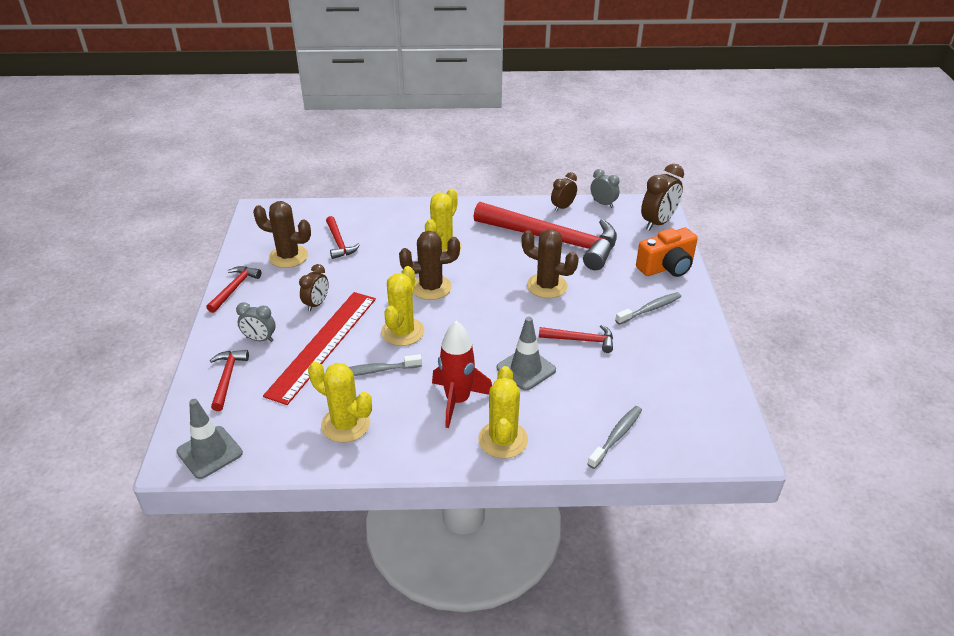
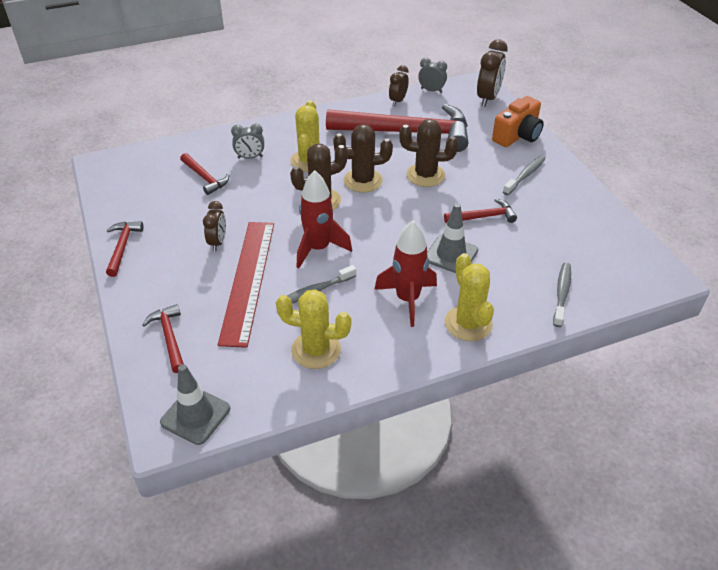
camera: 20 degrees left, 5 degrees up
grey clock [236,302,276,342] -> grey clock moved to [231,124,264,159]
brown cactus [253,201,311,268] -> brown cactus moved to [333,124,393,193]
yellow cactus [381,266,425,346] -> red rocket [297,170,352,269]

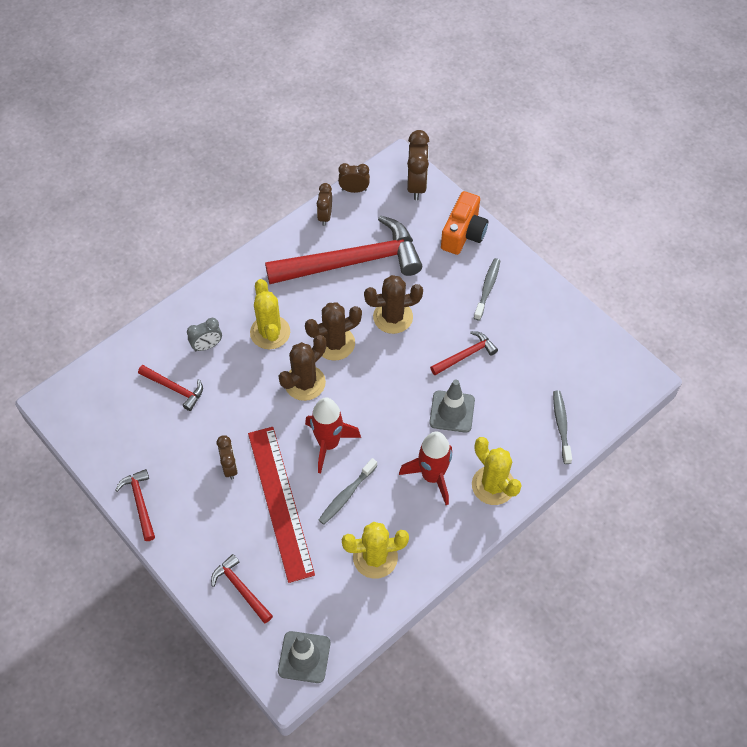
camera: 20 degrees left, 15 degrees up
grey clock [418,58,447,93] -> brown clock [338,163,370,193]

